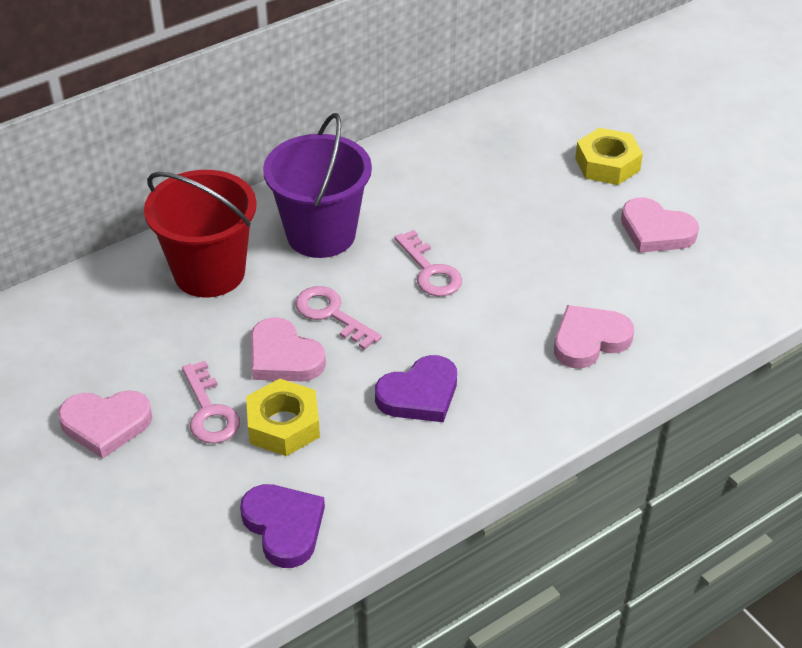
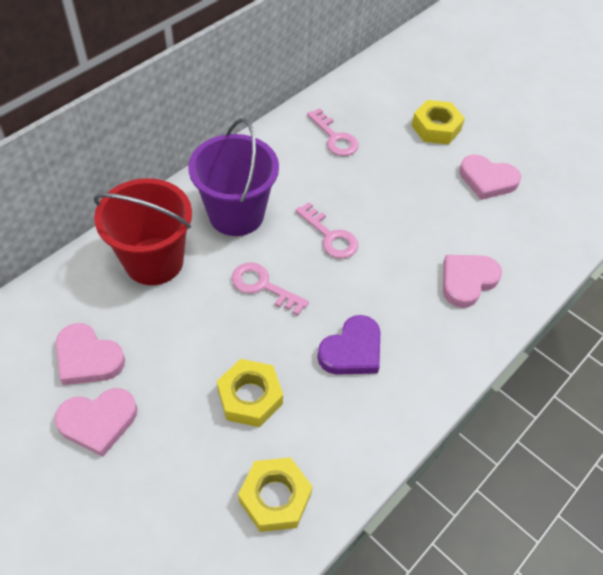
camera: 15 degrees left, 10 degrees up
pink key [182,361,240,444] -> pink key moved to [307,108,359,156]
purple heart [240,484,325,568] -> yellow nut [238,457,313,532]
pink heart [251,317,326,381] -> pink heart moved to [56,323,125,385]

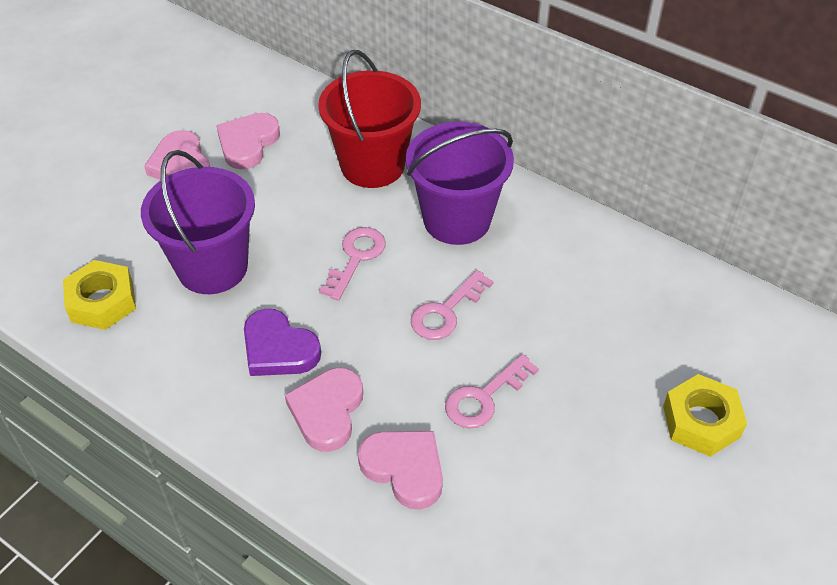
camera: 85 degrees right, 5 degrees down
yellow nut [217,359,283,427] -> purple bucket [141,150,255,294]
pink key [307,108,359,156] -> pink key moved to [445,354,539,428]
pink heart [459,154,521,200] -> pink heart moved to [285,368,363,452]

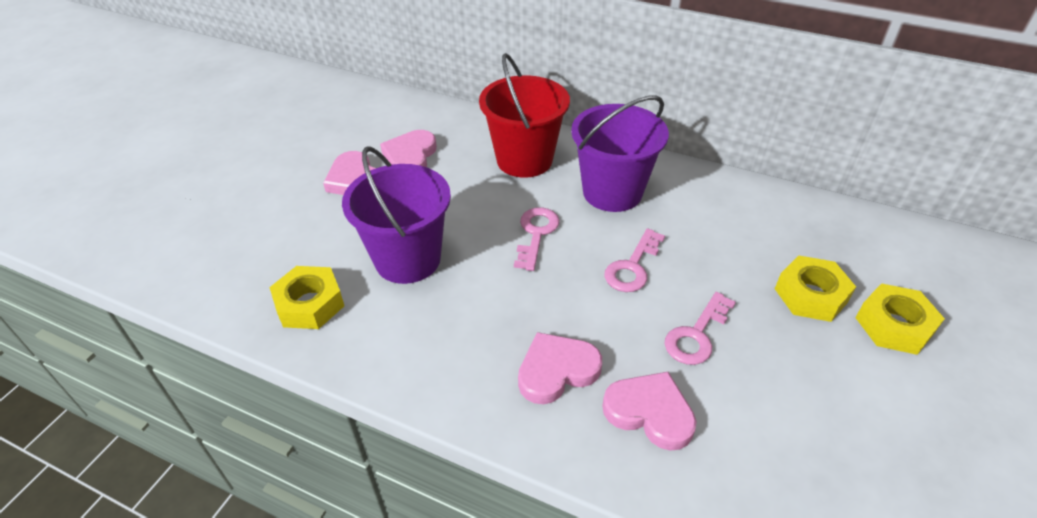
camera: 10 degrees left, 5 degrees down
purple heart [244,309,321,376] -> none
pink heart [285,368,363,452] -> pink heart turned 60 degrees clockwise [518,332,602,404]
none -> yellow nut [775,256,856,322]

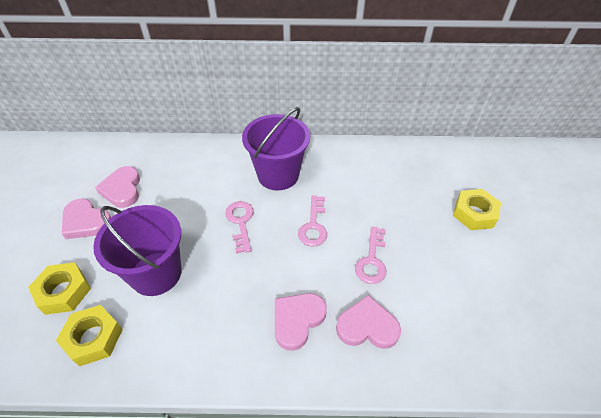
camera: 25 degrees left, 5 degrees up
red bucket [479,53,570,178] -> none
yellow nut [775,256,856,322] -> yellow nut moved to [28,262,91,315]

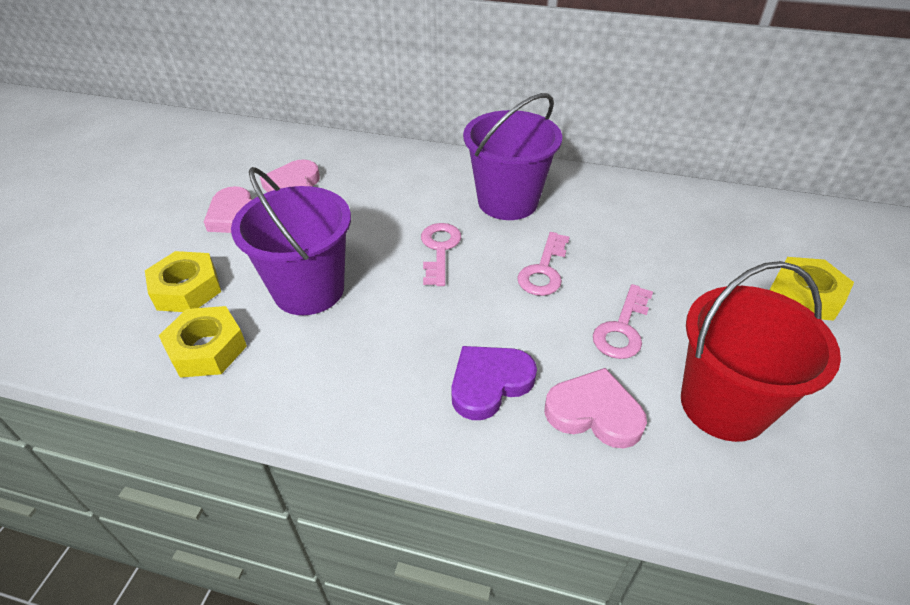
camera: 15 degrees right, 5 degrees down
pink heart [275,293,327,351] -> purple heart [451,346,537,420]
none -> red bucket [681,261,841,442]

